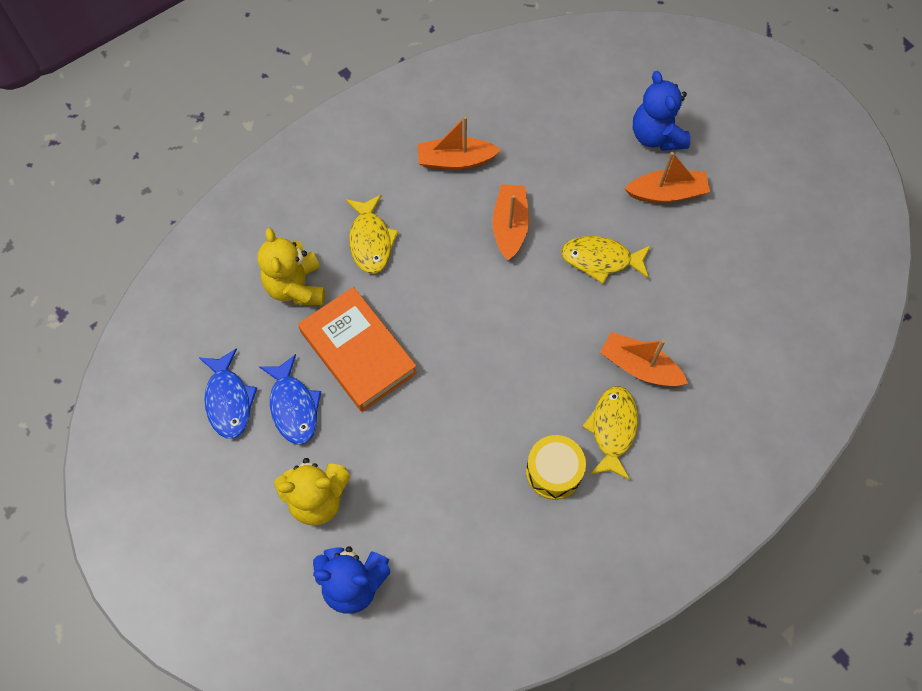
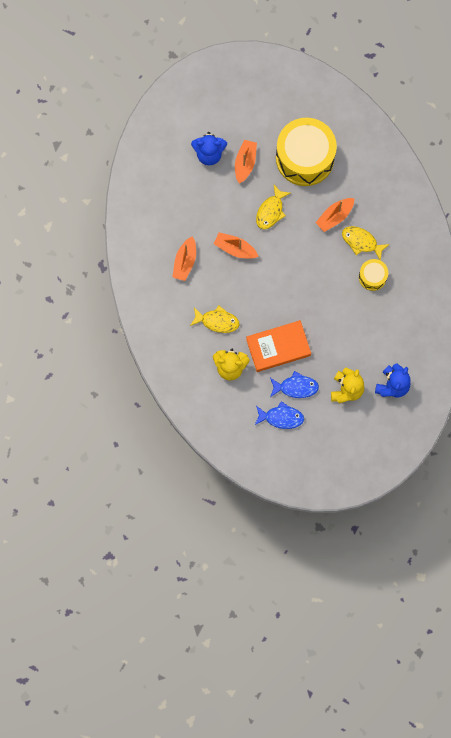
camera: 70 degrees left, 10 degrees up
none -> yellow drum [276,118,337,186]

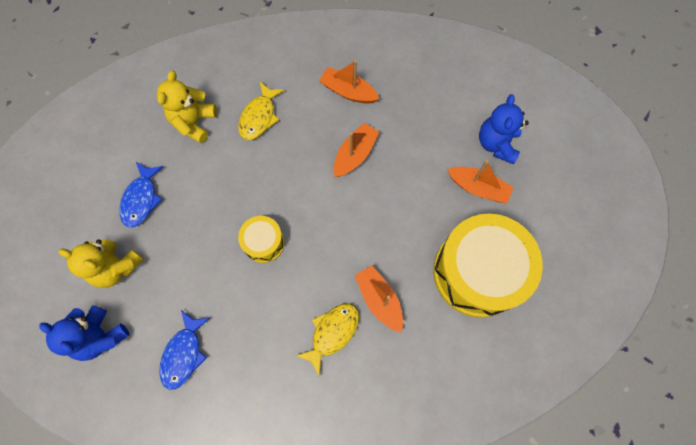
camera: 100 degrees right, 5 degrees down
orange book [246,320,311,372] -> none
blue fish [255,401,304,429] -> blue fish moved to [159,310,210,390]
yellow fish [256,185,290,230] -> none
yellow drum [359,259,388,291] -> yellow drum moved to [238,216,285,263]

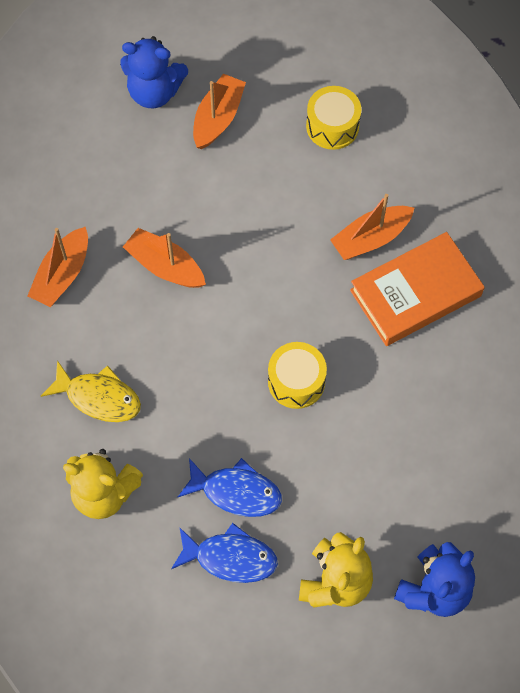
camera: 90 degrees left, 5 degrees down
blue fish [159,310,210,390] -> blue fish moved to [178,458,282,517]
yellow fish [296,304,359,375] -> orange book [350,232,484,346]
yellow drum [433,214,543,318] -> yellow drum [306,86,361,150], size x0.47

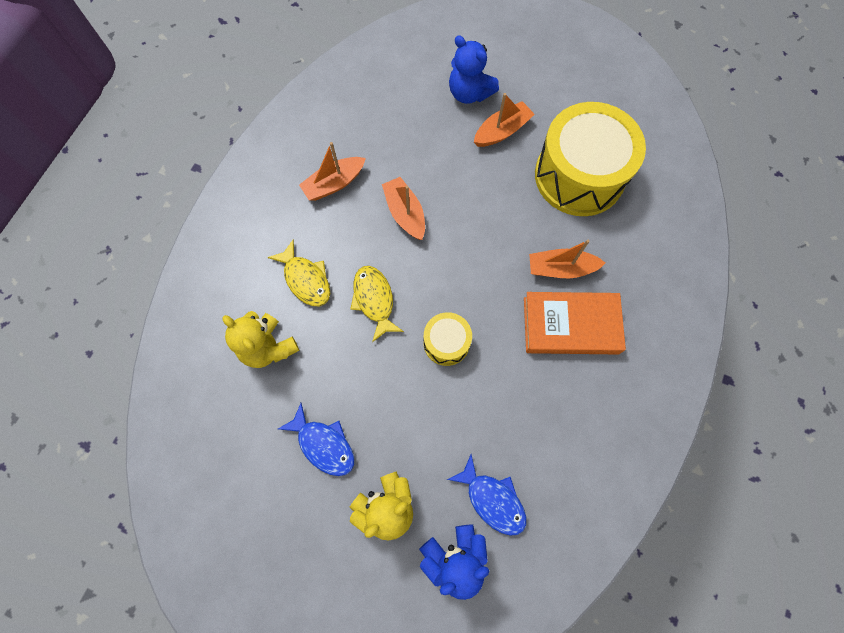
camera: 30 degrees right, 5 degrees up
blue fish [178,458,282,517] -> blue fish moved to [447,455,526,536]
yellow drum [306,86,361,150] -> yellow drum [535,102,646,216], size x2.12
none -> yellow fish [350,266,404,342]

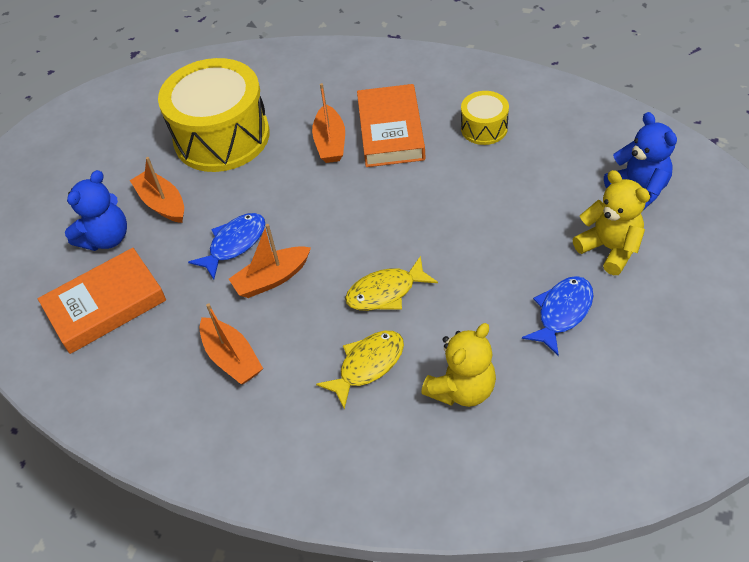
camera: 90 degrees left, 20 degrees down
yellow drum [423,312,472,366] -> yellow drum moved to [461,91,509,145]
blue fish [447,455,526,536] -> blue fish moved to [188,213,265,280]
none -> orange book [38,248,166,354]

